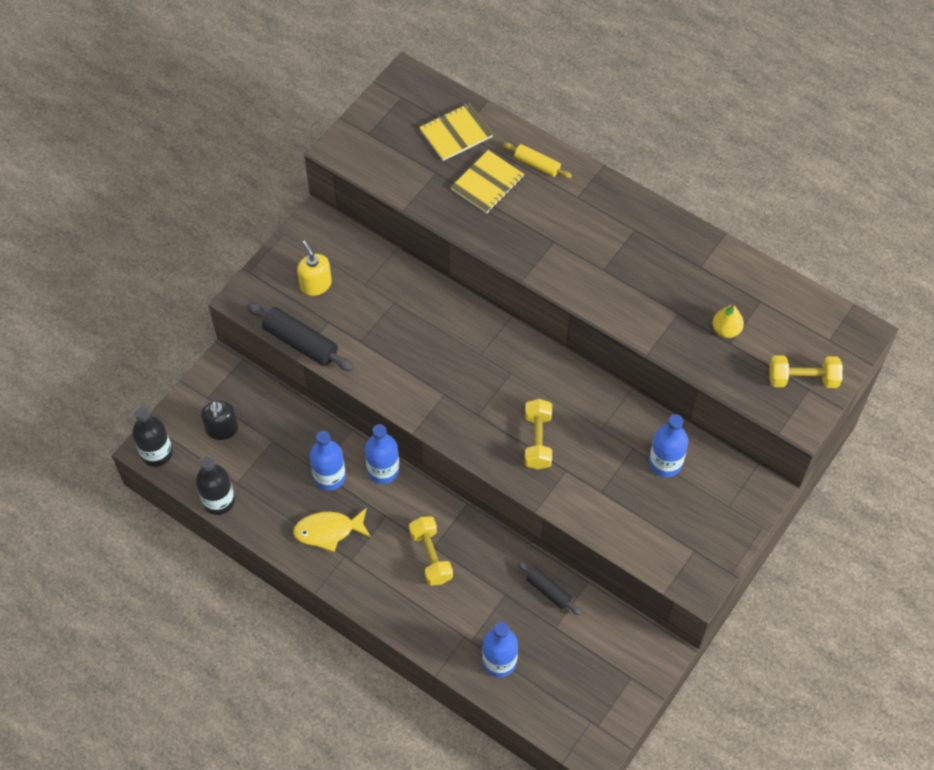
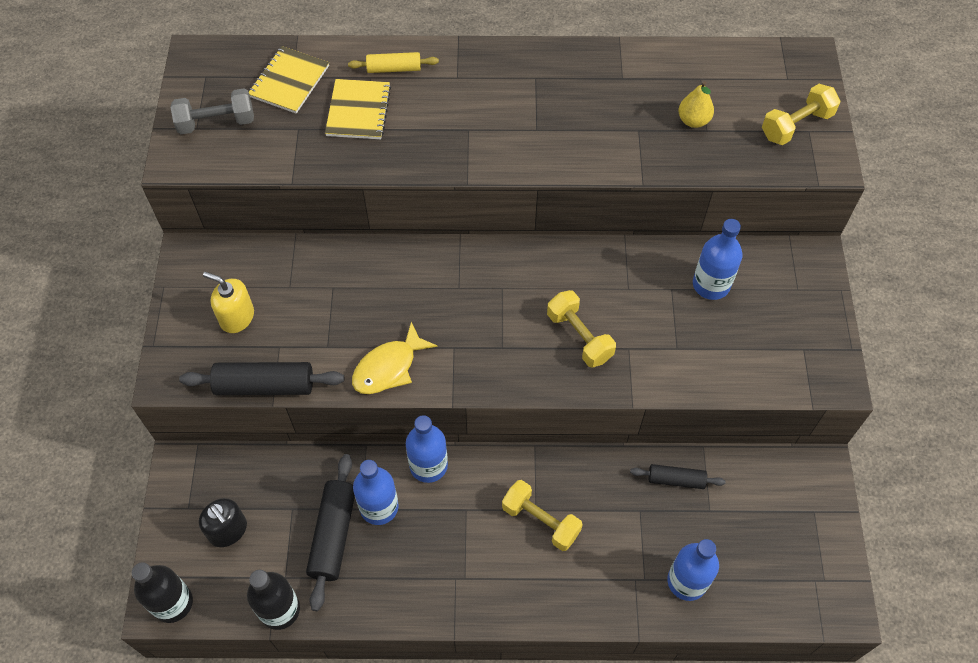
camera: 35 degrees left, 0 degrees up
yellow fish [293,508,371,552] -> yellow fish moved to [352,322,437,394]
none -> grey dumbbell [170,88,254,134]
none -> black rolling pin [306,454,355,611]

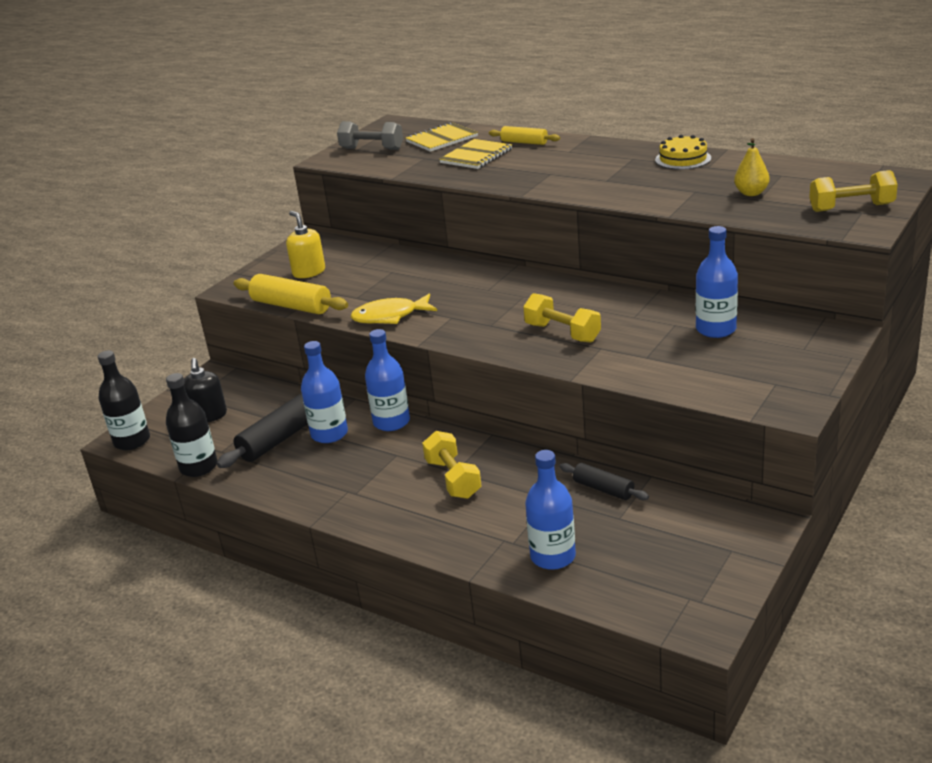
camera: 35 degrees right, 30 degrees down
black rolling pin [179,362,344,395] -> yellow rolling pin [233,274,348,314]
yellow dumbbell [547,290,616,368] -> yellow dumbbell turned 45 degrees counterclockwise [523,293,601,343]
none -> yellow cake [655,135,711,170]

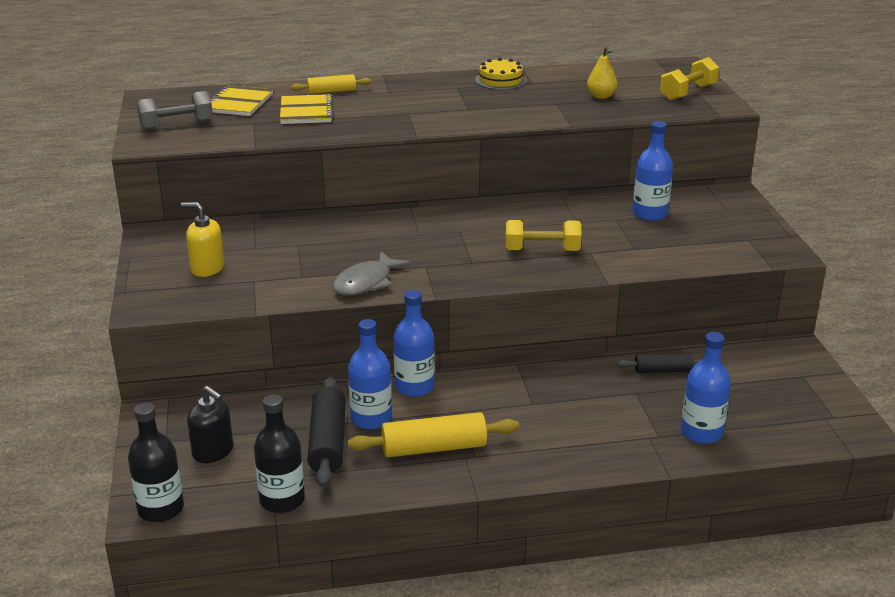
camera: 45 degrees left, 0 degrees up
yellow rolling pin [233,274,348,314] -> yellow rolling pin moved to [347,412,519,457]
yellow fish [351,294,437,324] -> grey fish [333,252,410,296]
yellow dumbbell [422,431,482,499] -> none

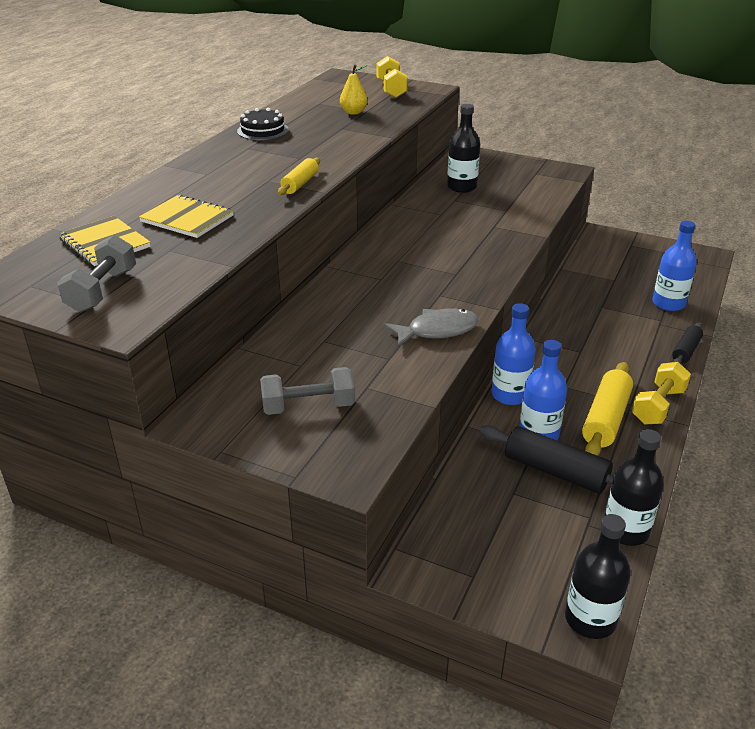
camera: 55 degrees left, 5 degrees up
yellow soap dispenser [181,202,224,277] -> grey dumbbell [260,367,355,415]
black soap dispenser [187,386,233,463] -> none
yellow rolling pin [291,74,371,94] -> yellow rolling pin moved to [278,158,320,195]
grey fish [333,252,410,296] -> grey fish turned 90 degrees counterclockwise [384,308,479,347]
yellow cake [475,58,527,90] -> black cake [237,108,289,140]
yellow dumbbell [505,220,582,251] -> yellow dumbbell moved to [632,362,691,425]
black rolling pin [617,353,703,373] -> black rolling pin moved to [672,323,703,364]
blue bottle [632,121,673,221] -> black bottle [447,104,480,193]

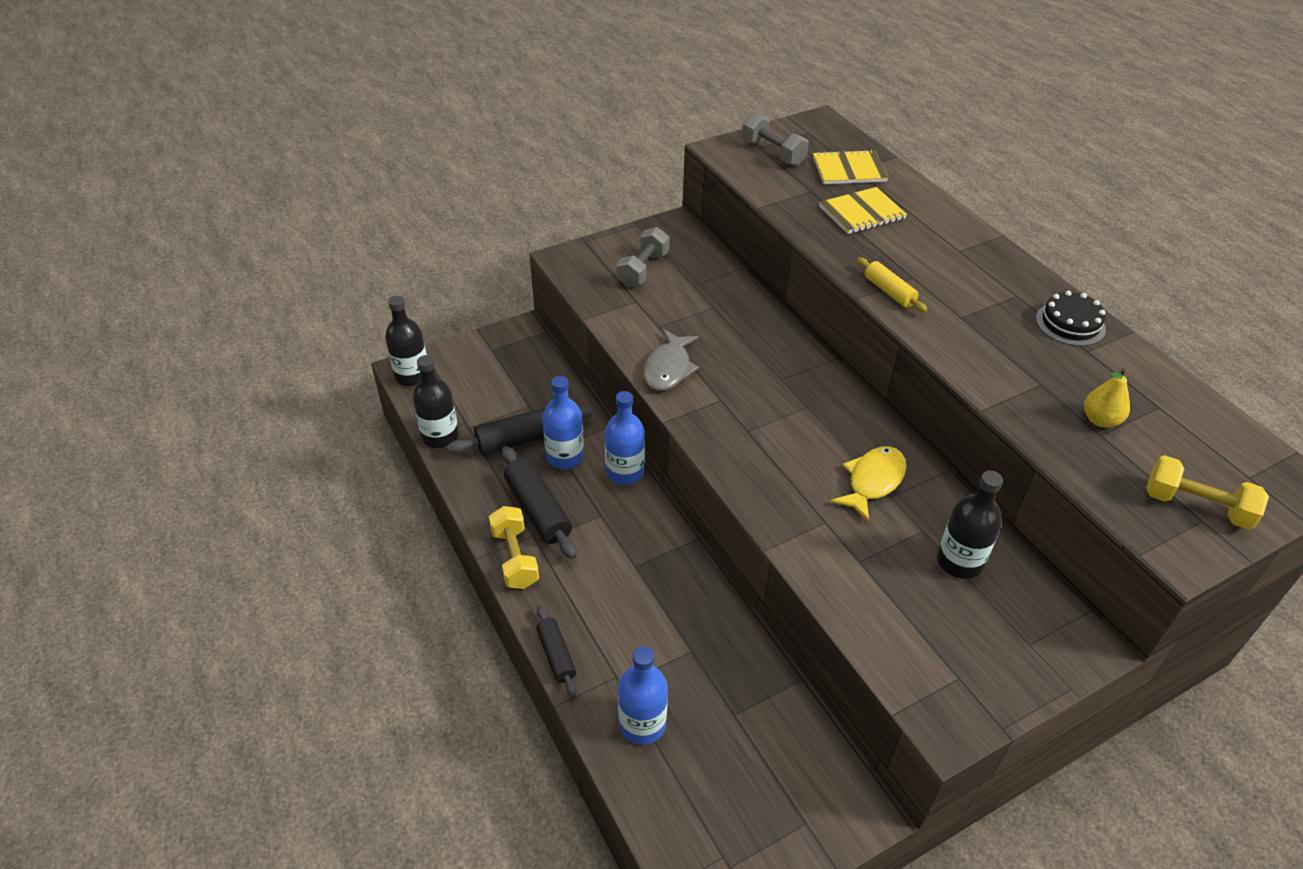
camera: 125 degrees right, 10 degrees up
yellow rolling pin [582,362,633,456] -> black rolling pin [501,446,577,559]
none -> yellow fish [830,446,907,522]

